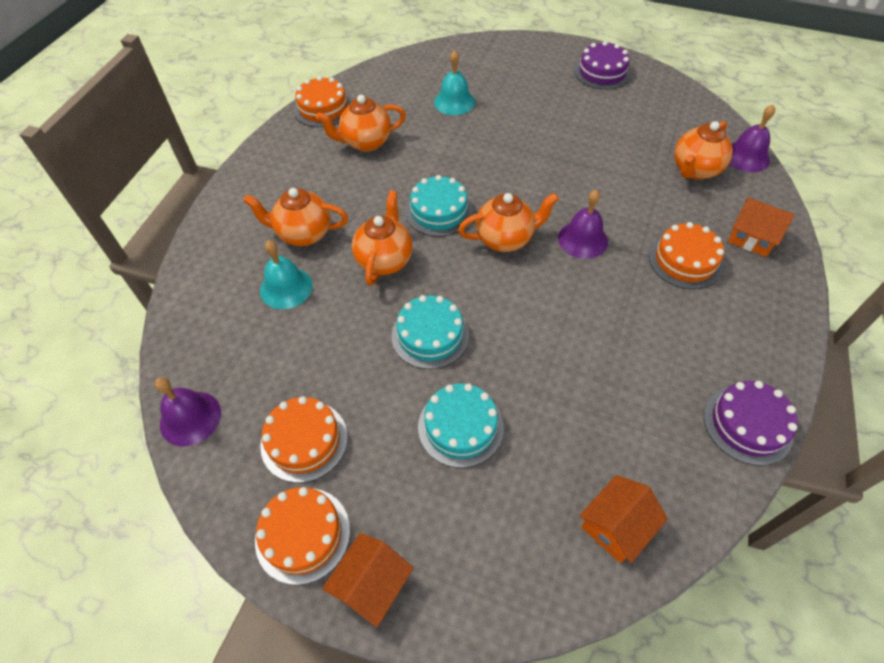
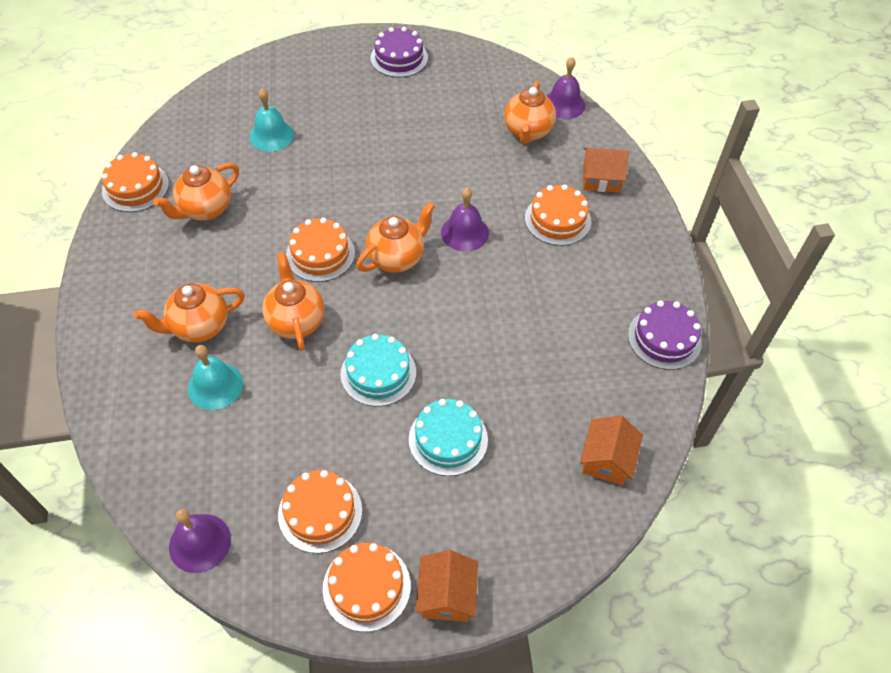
camera: 30 degrees left, 0 degrees up
turquoise cake [406,175,473,237] -> orange cake [286,218,355,282]

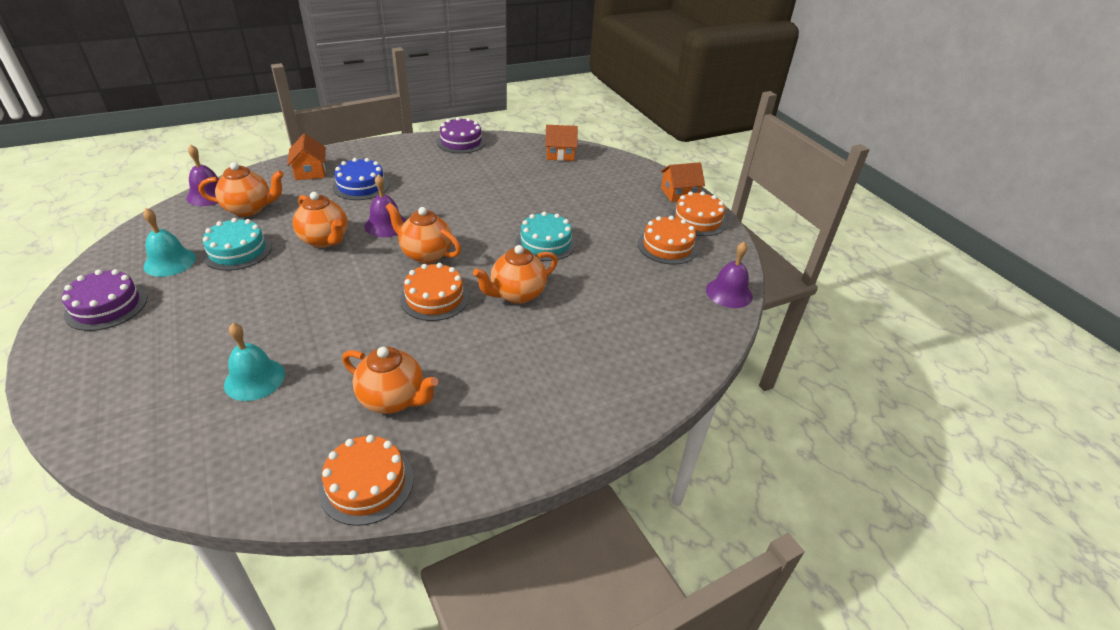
camera: 110 degrees left, 15 degrees down
orange teapot [134,283,245,342] -> orange teapot moved to [293,192,348,248]
turquoise bell [188,345,243,410] -> turquoise bell moved to [143,208,196,277]
turquoise cake [409,399,488,476] -> turquoise cake moved to [202,218,272,271]
orange cake [525,185,591,246] -> blue cake [333,158,389,200]

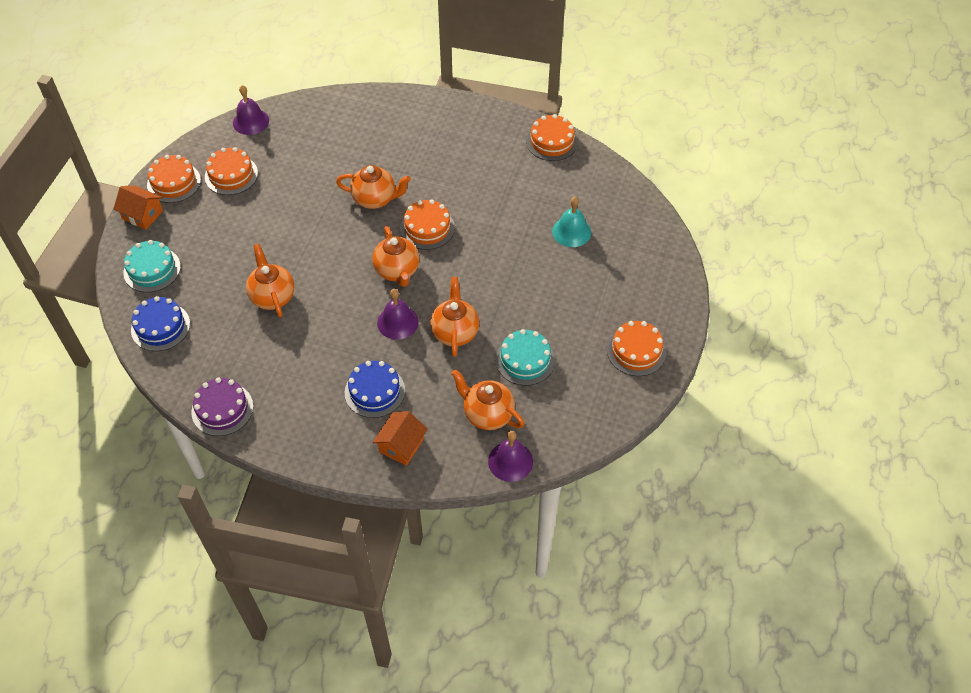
camera: 135 degrees left, 15 degrees up
purple cake [62,269,147,331] -> orange cake [607,321,666,376]
turquoise bell [143,208,196,277] -> none
orange teapot [342,347,438,414] -> orange teapot moved to [246,244,294,317]
turquoise cake [516,212,576,261] -> turquoise cake moved to [124,240,181,292]
orange house [545,125,578,161] -> blue cake [131,296,190,351]

